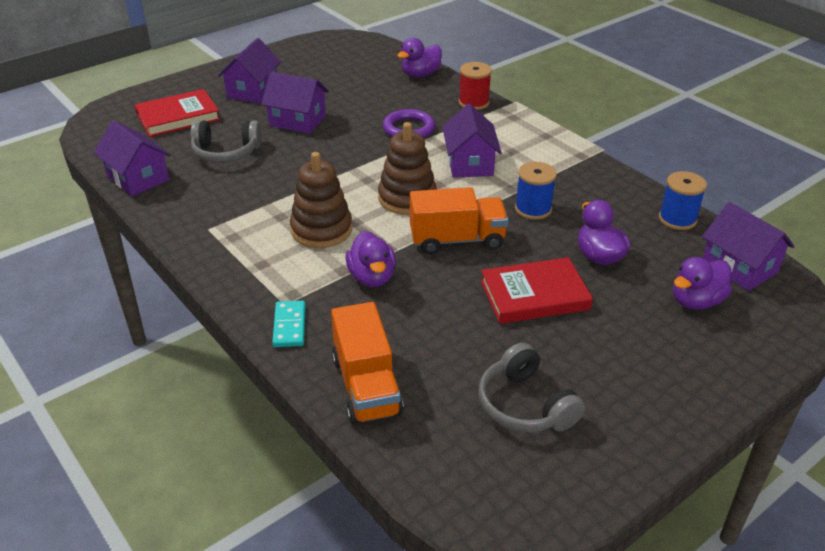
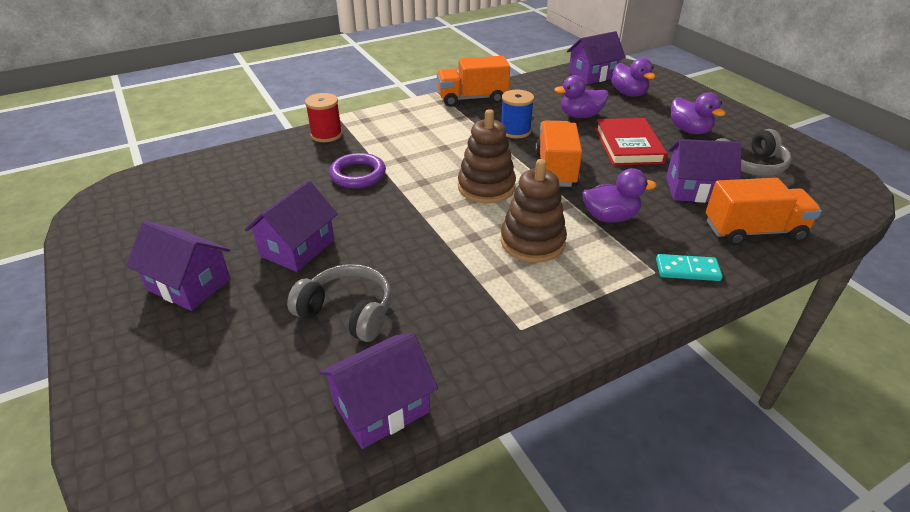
camera: 80 degrees left, 0 degrees up
red book [135,89,220,137] -> none
grey headphones [190,120,261,163] -> grey headphones turned 75 degrees counterclockwise [287,264,392,342]
purple duck [397,38,442,78] -> purple duck moved to [671,92,726,134]
purple house [442,104,502,178] -> purple house moved to [666,139,742,203]
blue spool [659,171,707,230] -> none
none -> orange truck [437,56,510,107]

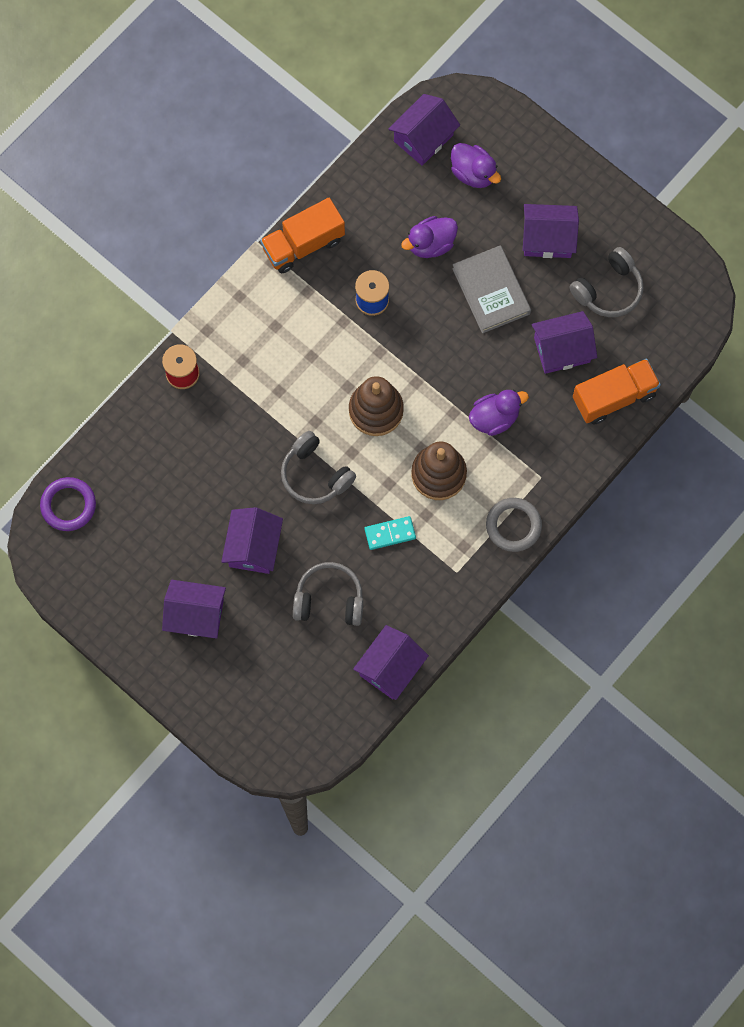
camera: 20 degrees left, 35 degrees up
purple ring [329,153,386,188] -> purple ring moved to [40,477,96,531]
orange truck [535,120,582,187] -> none
red book [595,118,667,166] -> grey book [452,245,531,334]
turquoise domino [656,254,723,281] -> turquoise domino moved to [365,516,416,550]
purple duck [671,92,726,134] -> purple house [523,204,579,258]
none -> grey headphones [281,431,356,504]
none -> grey ring [486,498,542,552]

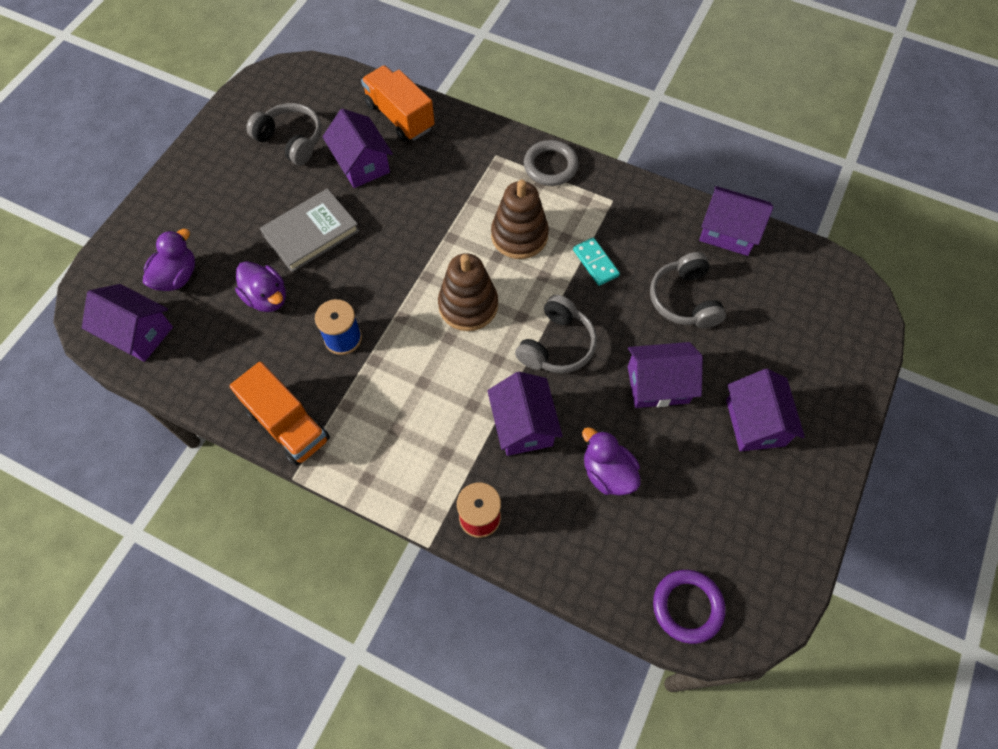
camera: 105 degrees left, 10 degrees down
purple duck [469,390,529,436] -> purple duck moved to [582,427,640,495]
purple house [523,204,579,258] -> purple house moved to [487,372,563,456]

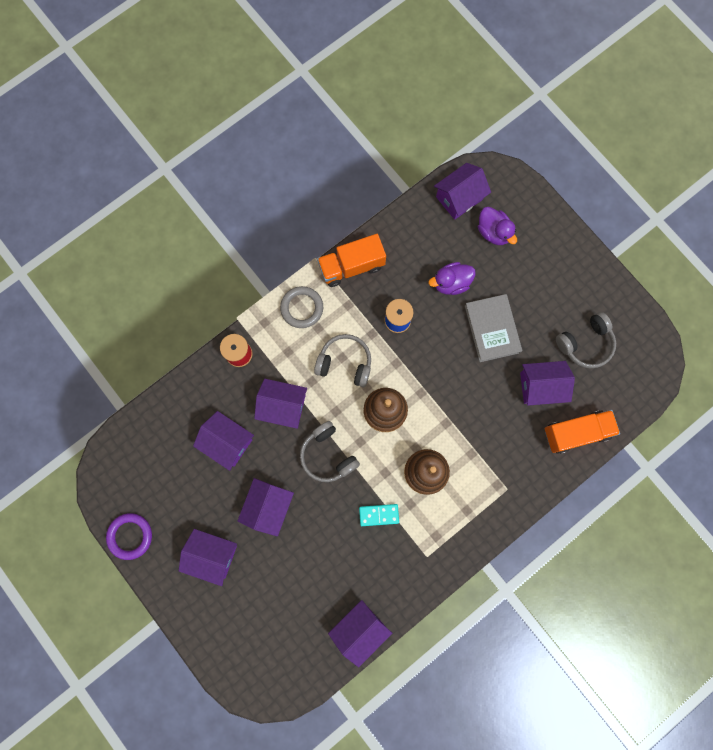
camera: 115 degrees right, 15 degrees up
grey ring [524,140,579,186] -> grey ring moved to [280,286,323,328]
purple duck [582,427,640,495] -> purple house [193,411,254,471]
grey headphones [650,252,726,328] -> grey headphones moved to [314,334,371,387]
purple ring [653,570,725,644] -> purple ring moved to [106,513,152,560]

